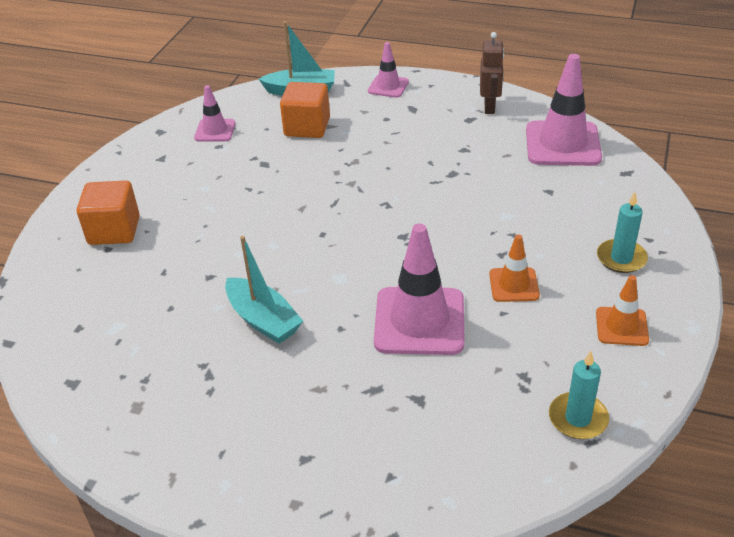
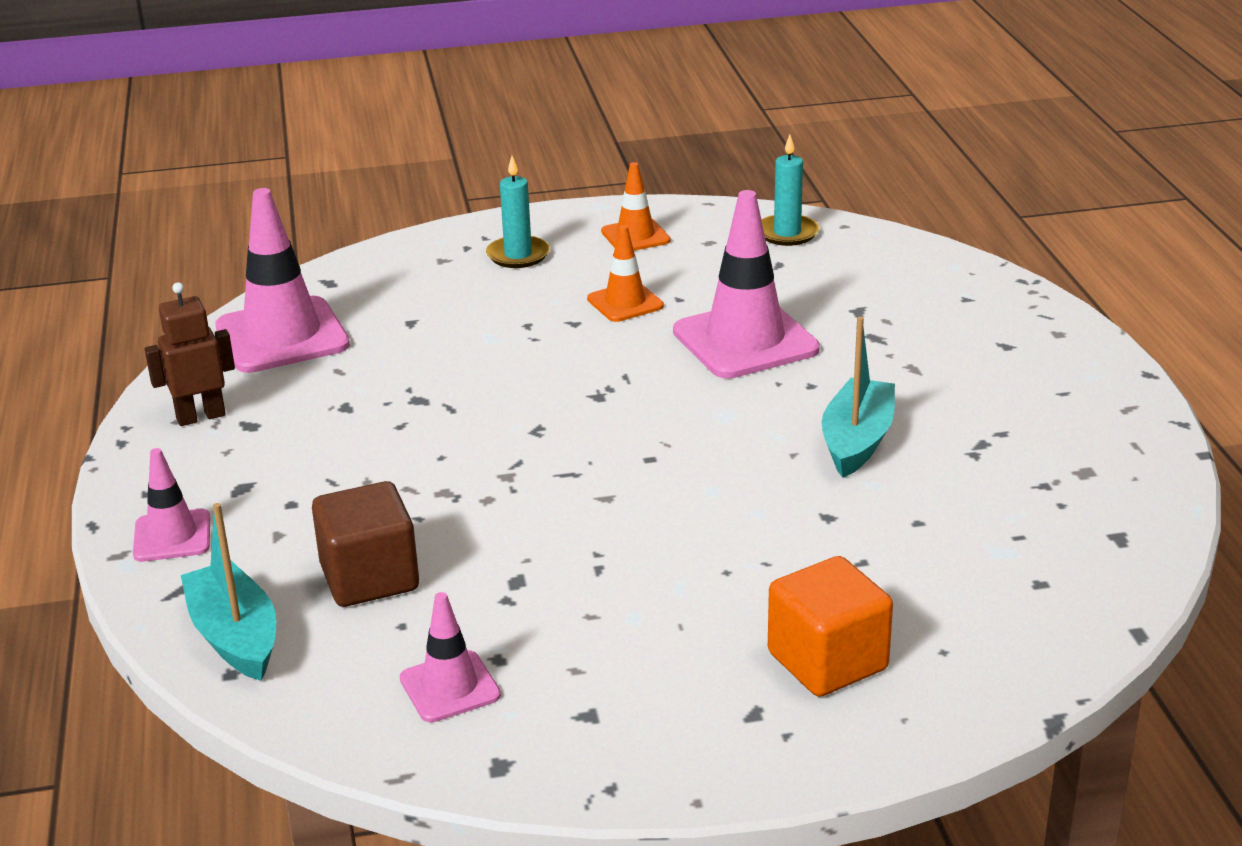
camera: 120 degrees left, 10 degrees down
orange cube [280,82,330,138] -> brown cube [312,481,419,607]

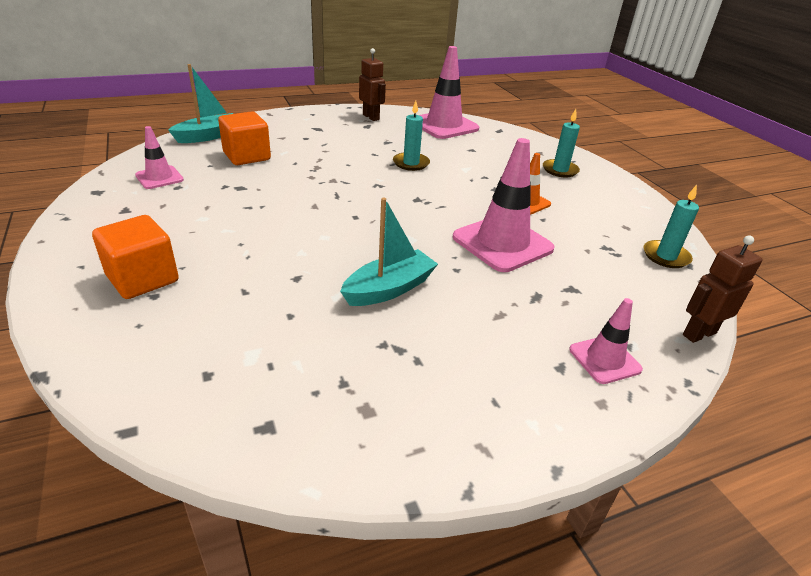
camera: 75 degrees right, 5 degrees up
pink traffic cone [133,448,210,562] -> pink traffic cone moved to [569,298,643,384]
brown cube [312,481,419,607] -> orange cube [218,111,271,165]
orange traffic cone [601,162,671,251] -> none
turquoise boat [822,317,895,478] -> turquoise boat turned 45 degrees counterclockwise [340,198,438,306]
none -> turquoise candle [393,101,430,171]
none -> brown robot [683,235,762,343]

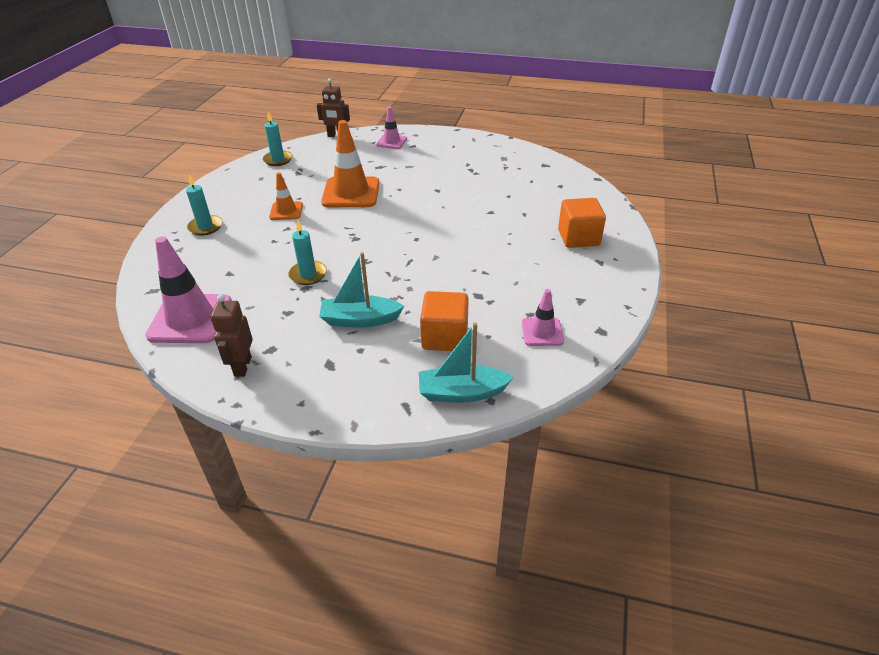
camera: 140 degrees left, 5 degrees up
turquoise boat [340,198,438,306] -> turquoise boat moved to [319,252,404,328]
pink traffic cone [453,138,555,272] -> orange traffic cone [321,120,379,207]

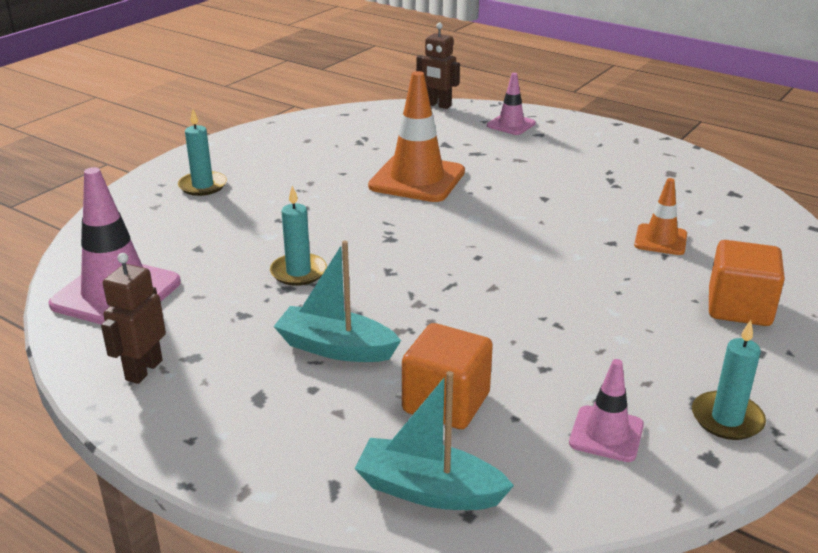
camera: 20 degrees right, 10 degrees down
turquoise candle [263,111,293,166] -> turquoise candle moved to [692,320,766,440]
orange traffic cone [269,172,303,220] -> orange traffic cone moved to [634,178,687,255]

